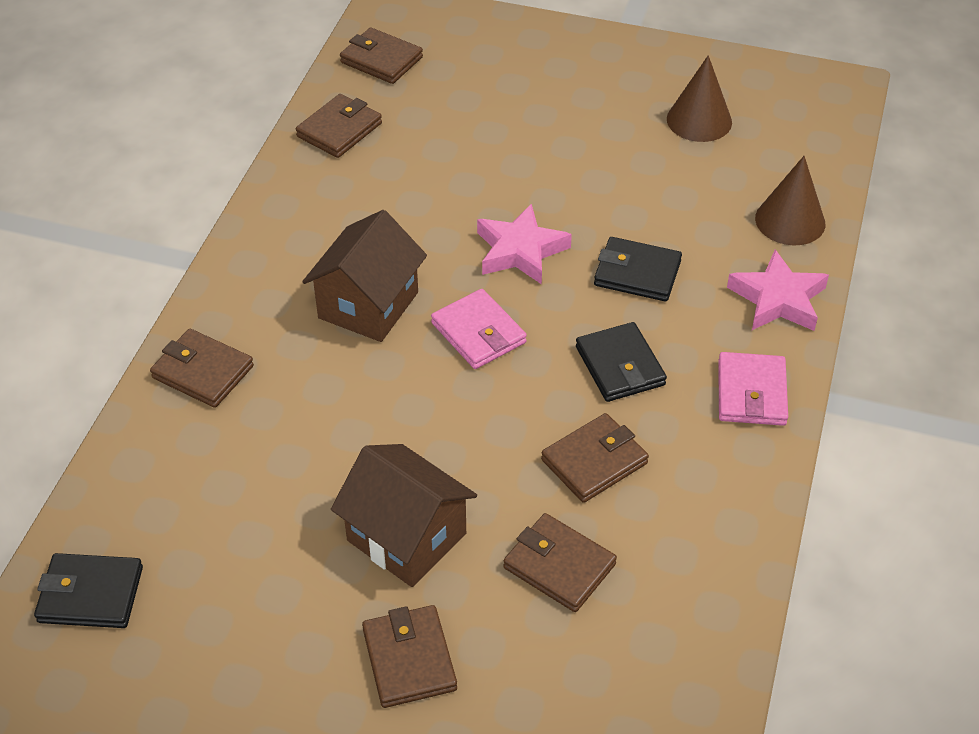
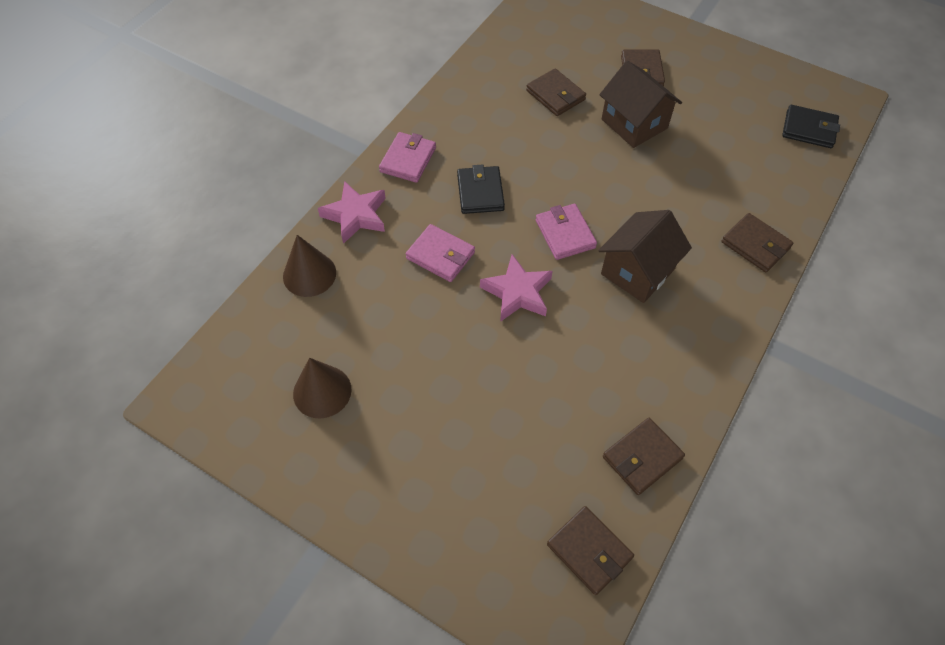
camera: 165 degrees left, 10 degrees up
brown wallet [541,413,649,503] -> none
black wallet [594,237,682,301] -> pink wallet [406,224,475,282]

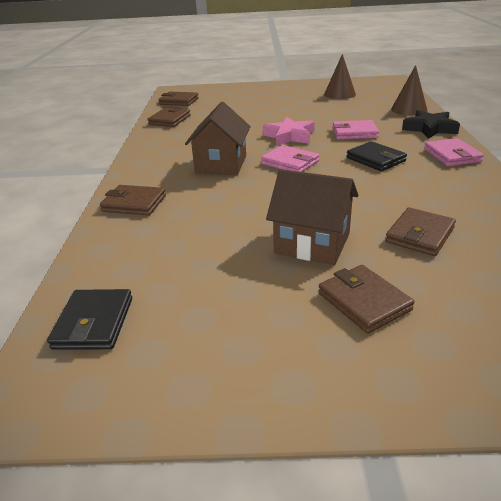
camera: 150 degrees right, 25 degrees down
pink star [318,181,386,244] -> black star [402,110,460,139]
brown wallet [526,68,586,116] -> brown wallet turned 75 degrees counterclockwise [385,207,456,256]
black wallet [782,105,840,148] -> black wallet turned 75 degrees counterclockwise [47,289,132,350]

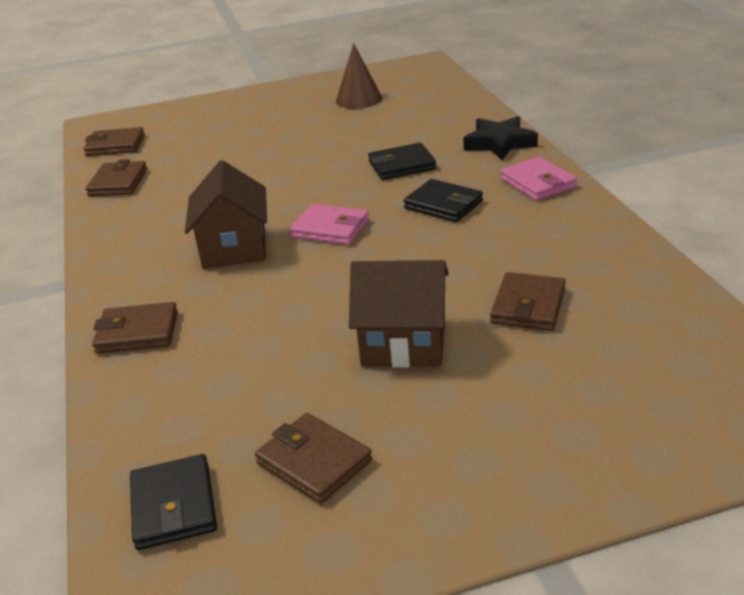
camera: 15 degrees left, 0 degrees up
pink star [263,117,315,146] -> none
brown wallet [318,265,414,334] -> brown wallet moved to [255,413,372,504]
pink wallet [332,120,379,140] -> black wallet [368,143,436,180]
brown cone [391,65,428,116] -> none

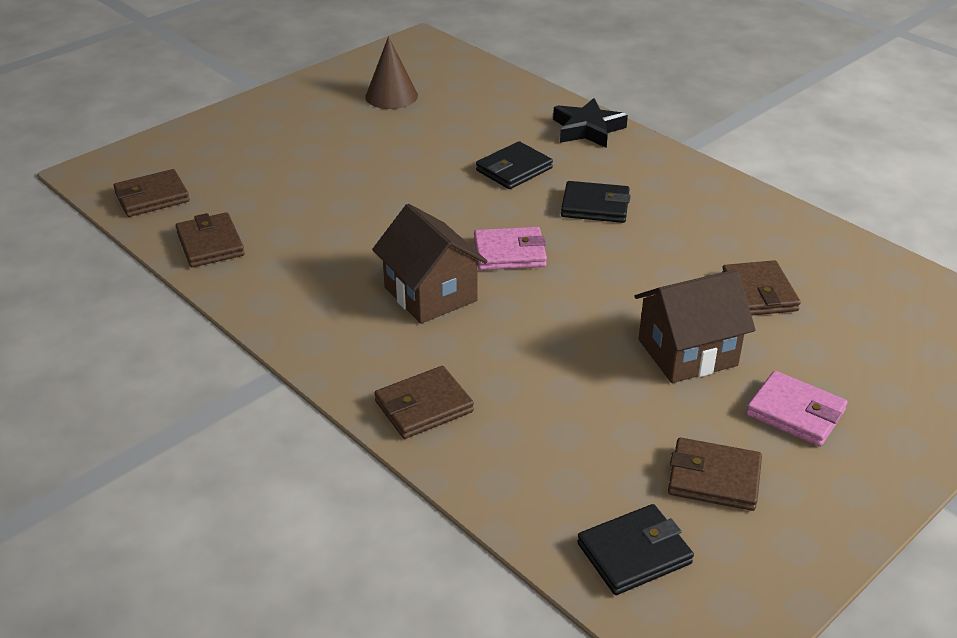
camera: 30 degrees left, 5 degrees up
black wallet [130,454,217,550] -> black wallet turned 75 degrees counterclockwise [577,504,694,595]
pink wallet [501,157,577,201] -> pink wallet moved to [746,371,848,447]

